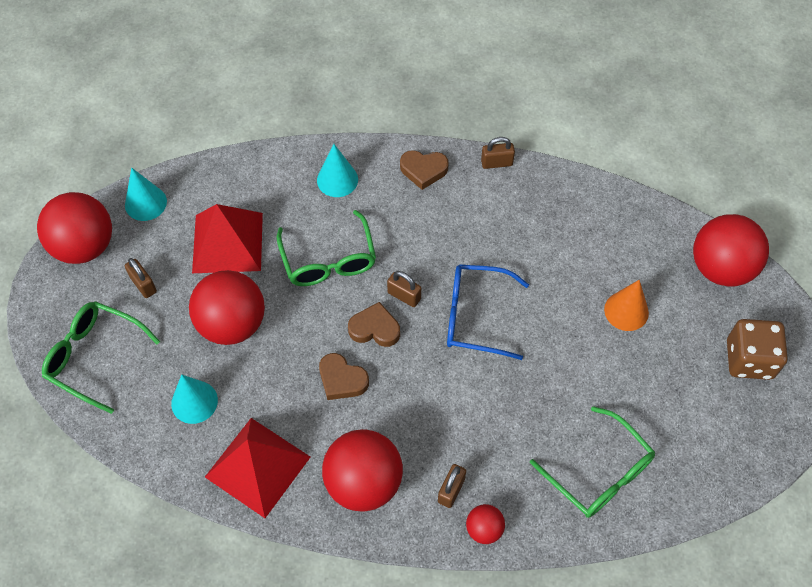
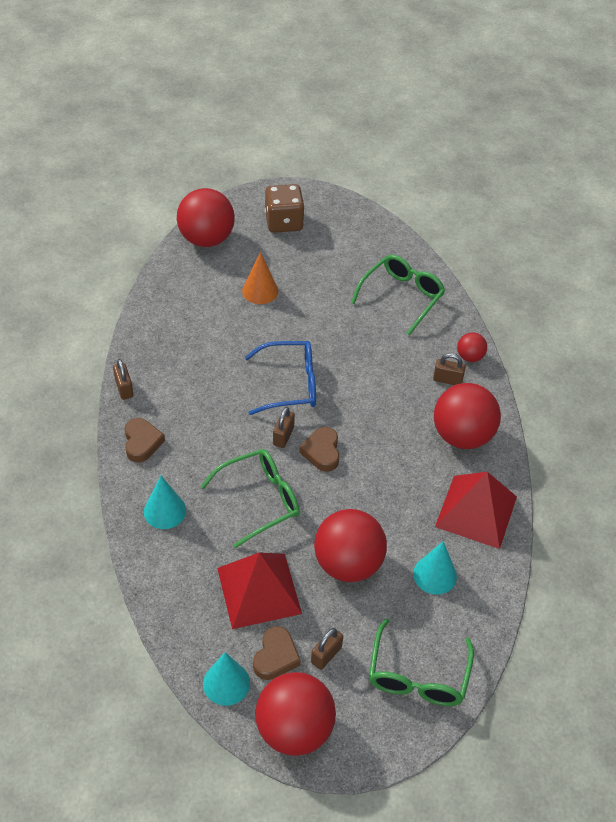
camera: 105 degrees left, 10 degrees down
brown heart [319,353,369,400] -> brown heart moved to [253,626,301,680]
blue glasses [447,264,529,360] -> blue glasses turned 90 degrees counterclockwise [245,341,316,415]

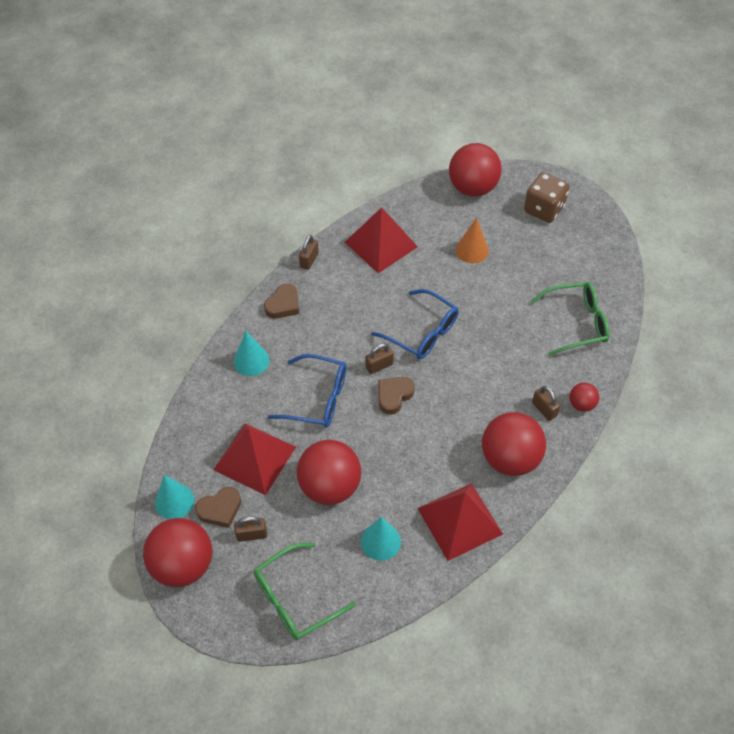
camera: 45 degrees right, 5 degrees up
green glasses [200,449,300,548] -> blue glasses [268,354,346,427]
none -> red pyramid [345,207,418,273]

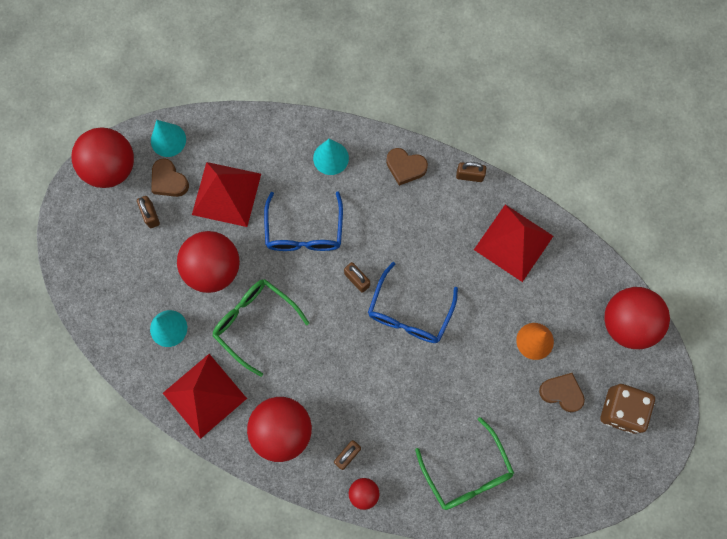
camera: 75 degrees right, 20 degrees up
green glasses [254,543,356,640] -> green glasses moved to [212,279,309,377]
brown heart [378,377,415,415] -> brown heart moved to [539,373,585,412]

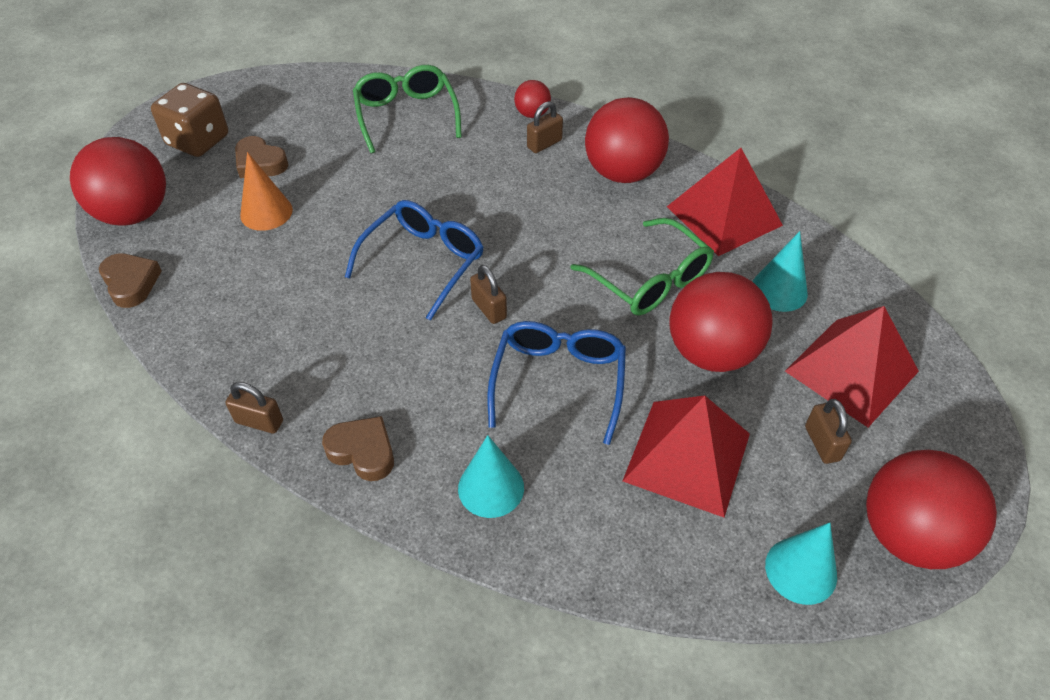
camera: 170 degrees left, 25 degrees down
brown heart [151,158,189,197] -> brown heart moved to [99,254,162,308]
red pyramid [474,205,553,282] -> red pyramid moved to [785,306,919,427]

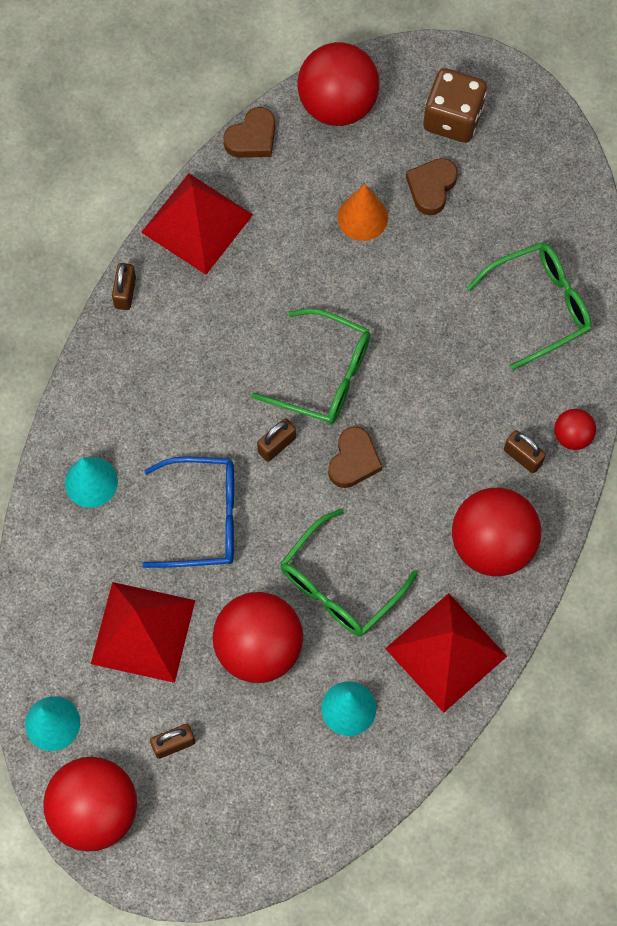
camera: 80 degrees right, 20 degrees up
brown heart [322,416,394,481] -> brown heart moved to [328,426,382,488]
blue glasses [345,200,484,321] -> green glasses [251,308,370,424]
red pyramid [785,306,919,427] -> red pyramid moved to [141,173,253,275]

